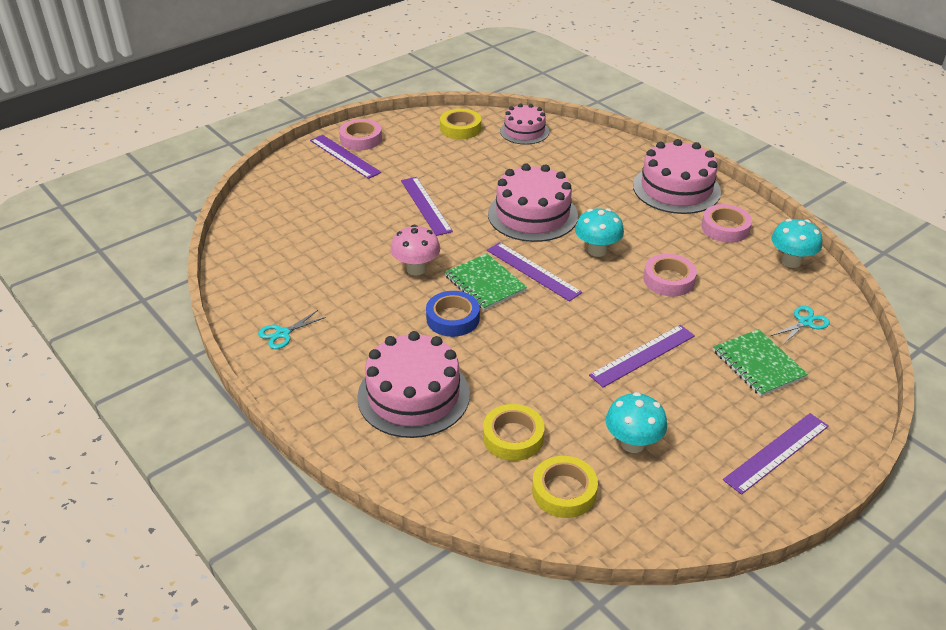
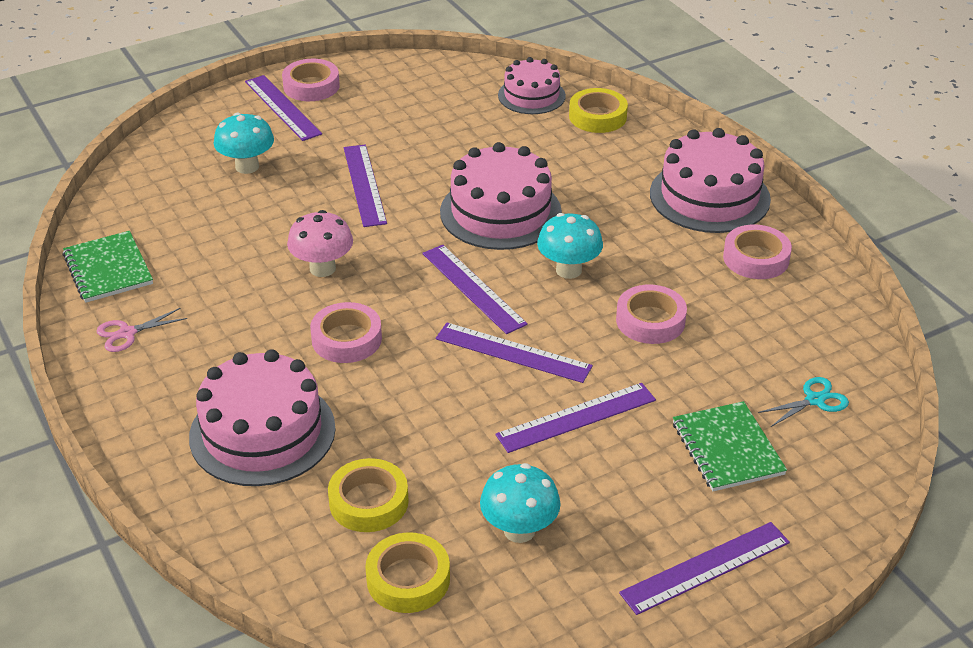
camera: 10 degrees right, 0 degrees up
turquoise scissors [258,310,326,349] -> pink scissors [96,308,187,352]
blue tape [426,291,480,337] -> pink tape [310,302,382,363]
yellow tape [440,109,481,139] -> yellow tape moved to [569,88,628,133]
green notebook [445,253,527,310] -> green notebook moved to [63,231,153,303]
turquoise mushroom [771,219,822,268] -> turquoise mushroom moved to [214,113,274,174]
none -> purple ruler [436,323,593,383]

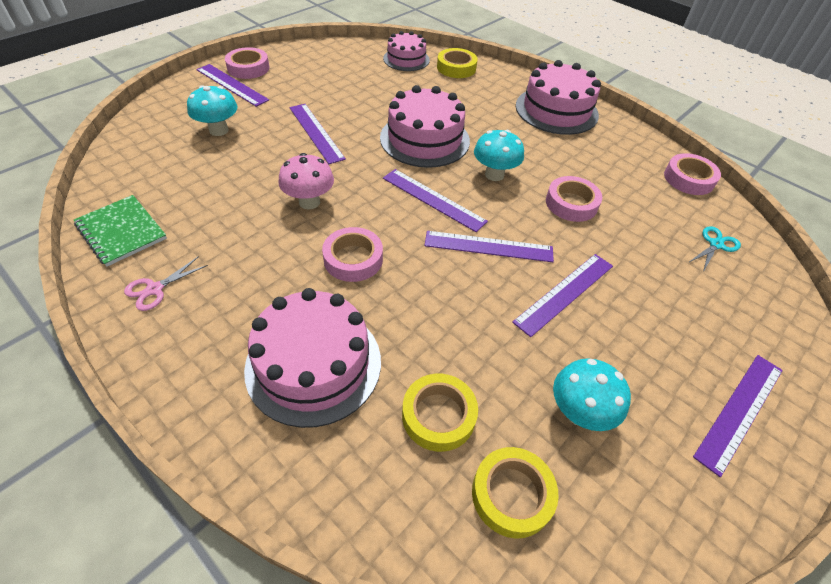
camera: 20 degrees left, 10 degrees up
green notebook [673,401,787,491] -> none
pink tape [723,225,792,279] -> pink tape moved to [664,153,721,195]

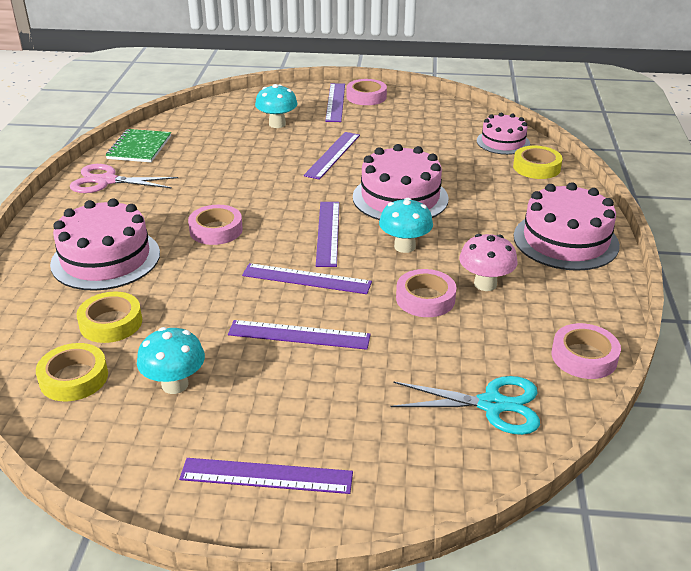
camera: 55 degrees right, 15 degrees down
pink scissors [124,256,208,311] -> pink scissors [70,164,178,193], size x1.71
pink mushroom [278,153,334,209] -> pink mushroom moved to [459,234,517,291]
purple ruler [424,231,554,262] -> purple ruler turned 45 degrees counterclockwise [242,263,372,294]
turquoise scissors [688,226,741,272] -> turquoise scissors [391,376,540,435], size x1.71

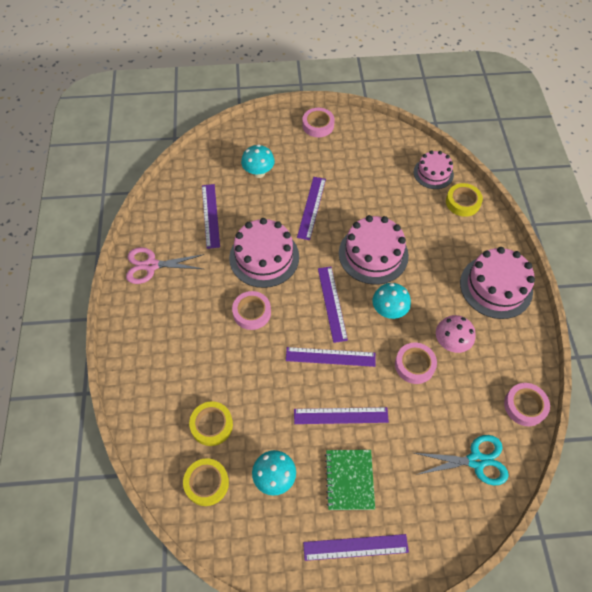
camera: 10 degrees left, 25 degrees up
pink cake [50,198,160,291] -> pink cake moved to [229,218,299,288]
green notebook [105,129,171,162] -> green notebook moved to [325,450,375,510]
purple ruler [325,83,345,122] -> purple ruler moved to [202,184,220,249]

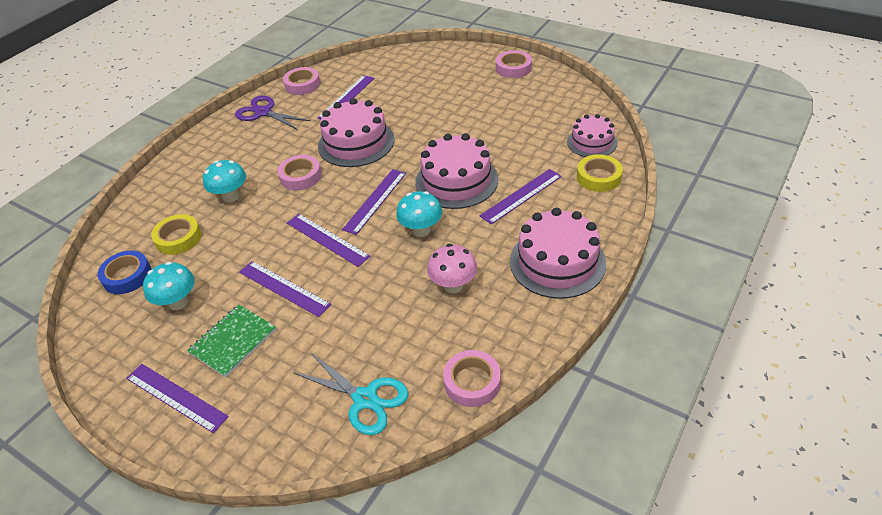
camera: 40 degrees right, 15 degrees down
pink scissors [126,247,205,284] -> purple scissors [235,95,311,130]
yellow tape [183,458,229,506] -> blue tape [98,250,151,294]
turquoise mushroom [241,144,275,178] -> turquoise mushroom moved to [203,160,246,202]
purple ruler [297,177,326,240] -> purple ruler moved to [480,169,562,225]
pink tape [395,343,437,384] -> pink tape moved to [283,67,320,95]

